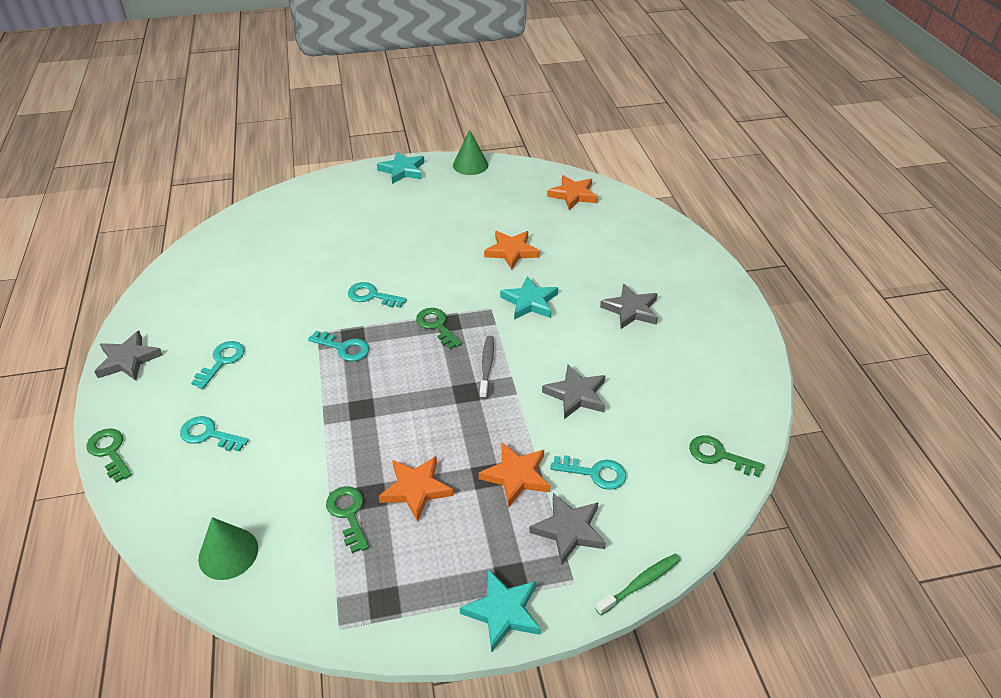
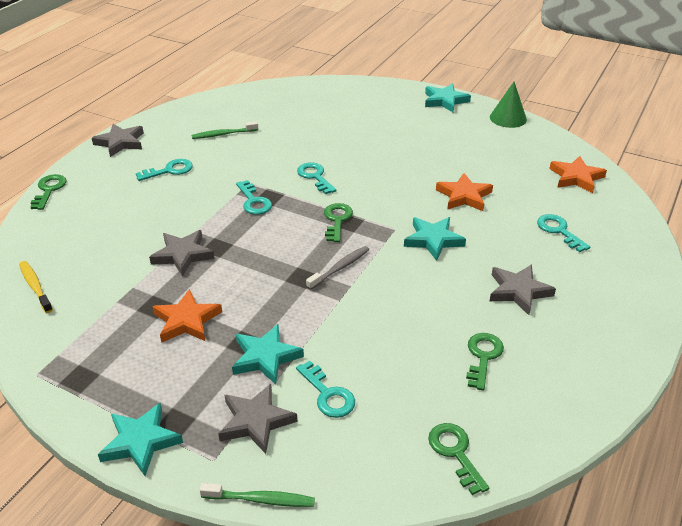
camera: 40 degrees right, 5 degrees down
turquoise key [180,416,249,452] -> turquoise key moved to [537,214,590,252]
green cone [198,517,258,580] -> yellow toothbrush [19,261,53,313]
green key [326,486,369,553] -> green key moved to [466,333,504,391]
orange star [479,443,550,507] -> turquoise star [232,324,304,385]
grey star [542,364,605,419] -> grey star moved to [149,230,215,277]
none -> green toothbrush [192,121,258,139]

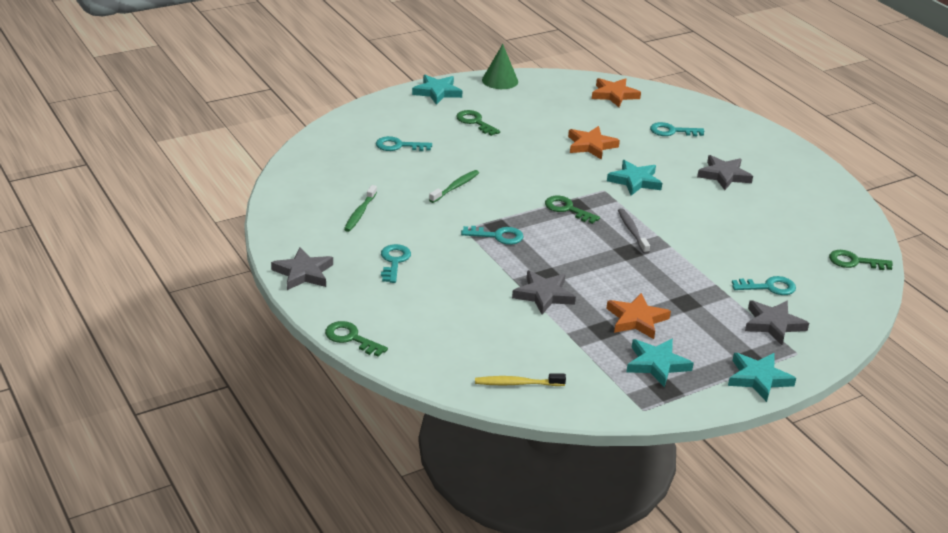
camera: 60 degrees left, 5 degrees down
green toothbrush [200,483,315,507] -> green toothbrush moved to [429,170,479,203]
turquoise star [232,324,304,385] -> turquoise star moved to [626,339,694,387]
turquoise key [297,162,337,194] -> turquoise key moved to [376,136,432,151]
green key [466,333,504,391] -> green key moved to [456,110,500,136]

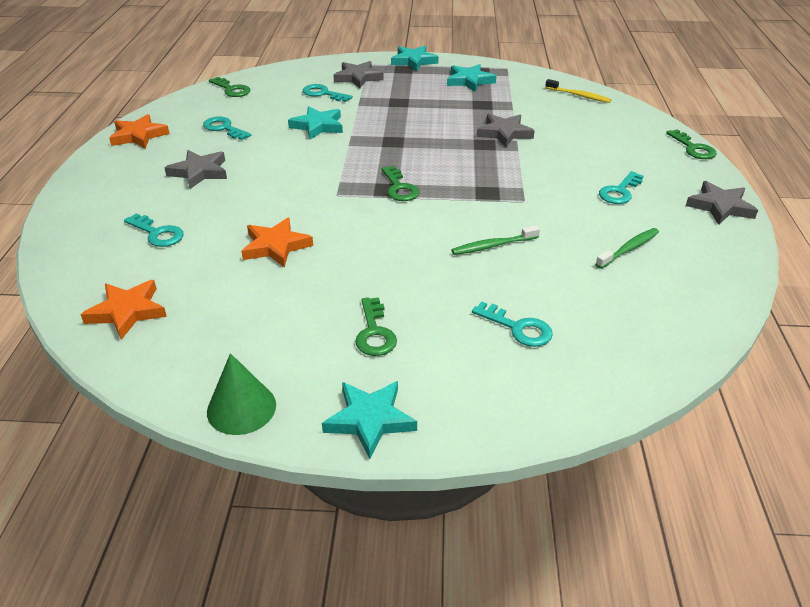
camera: 145 degrees left, 5 degrees up
turquoise key [461,226,524,245] -> turquoise key moved to [203,117,251,140]
orange star [606,293,671,339] -> orange star moved to [109,114,170,149]
turquoise star [607,160,662,196] -> turquoise star moved to [288,106,343,139]
grey toothbrush [618,208,650,254] -> none

